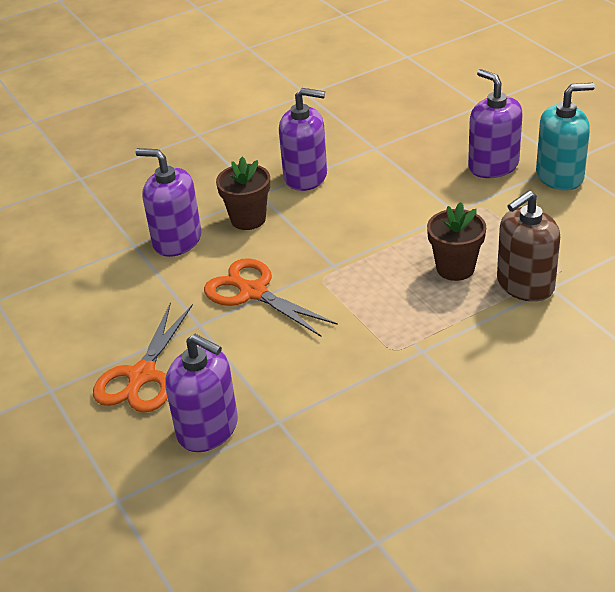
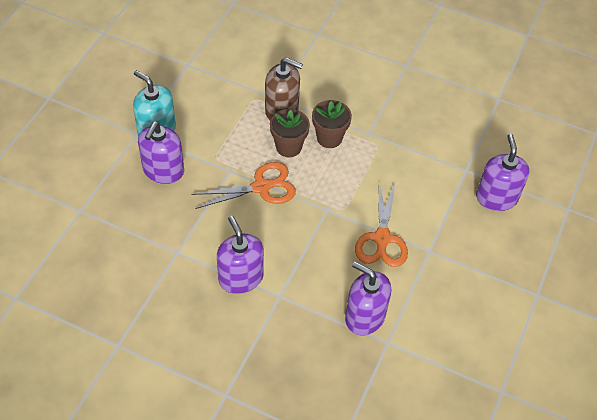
camera: 130 degrees left, 15 degrees up
orange scissors [93,302,193,413] -> orange scissors moved to [191,162,296,209]
purple soap dispenser [136,148,201,257] -> purple soap dispenser turned 135 degrees clockwise [345,262,391,336]
brown flower pot [216,157,270,230] -> brown flower pot moved to [312,100,352,148]

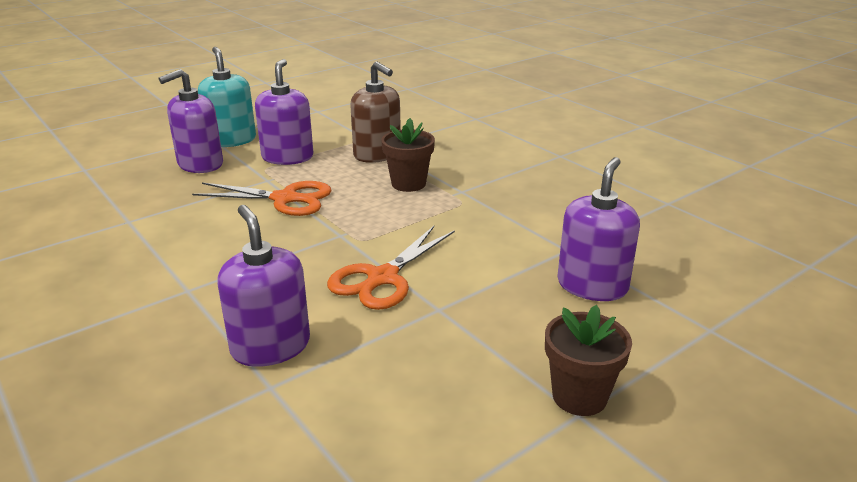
camera: 30 degrees right, 25 degrees down
purple soap dispenser [217,216,264,294] -> purple soap dispenser moved to [255,59,313,165]
brown flower pot [270,109,310,157] -> brown flower pot moved to [545,305,632,416]

